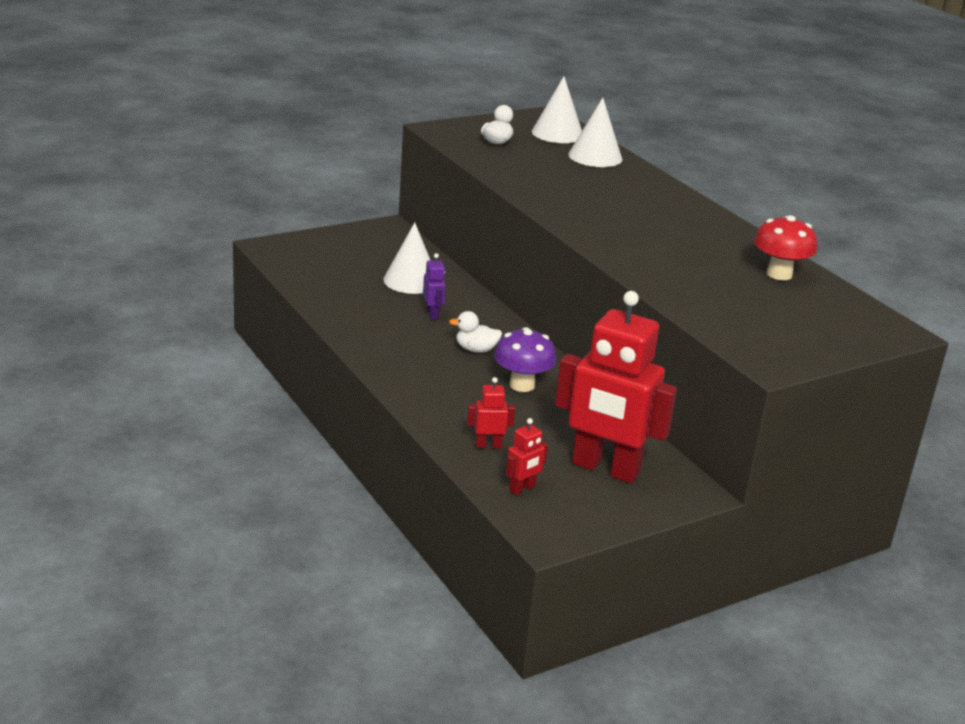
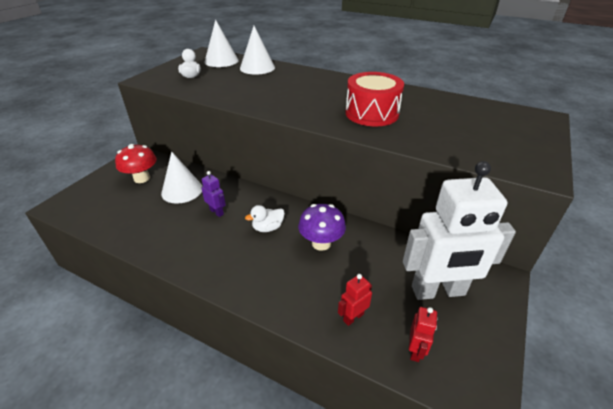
camera: 30 degrees left, 10 degrees up
red robot [555,291,677,483] -> white robot [403,161,516,300]
red mushroom [754,215,817,280] -> red mushroom moved to [115,144,157,183]
none -> red drum [346,72,404,126]

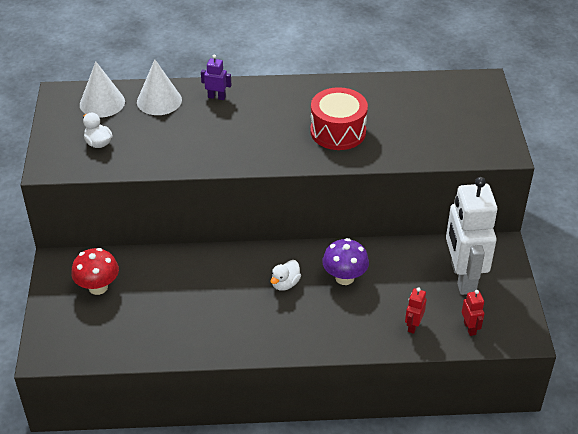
camera: 30 degrees left, 5 degrees up
white cone [161,151,202,204] -> none
purple robot [201,171,226,217] -> purple robot moved to [201,55,231,100]
white robot [403,161,516,300] -> white robot turned 120 degrees clockwise [446,177,497,295]

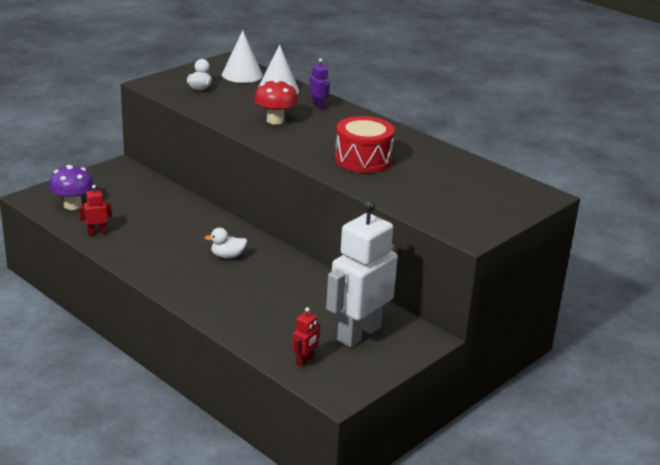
camera: 45 degrees right, 15 degrees down
red mushroom [71,248,119,295] -> red mushroom moved to [254,79,298,125]
purple mushroom [322,238,369,285] -> purple mushroom moved to [49,165,94,210]
red robot [405,287,427,334] -> red robot moved to [79,185,112,235]

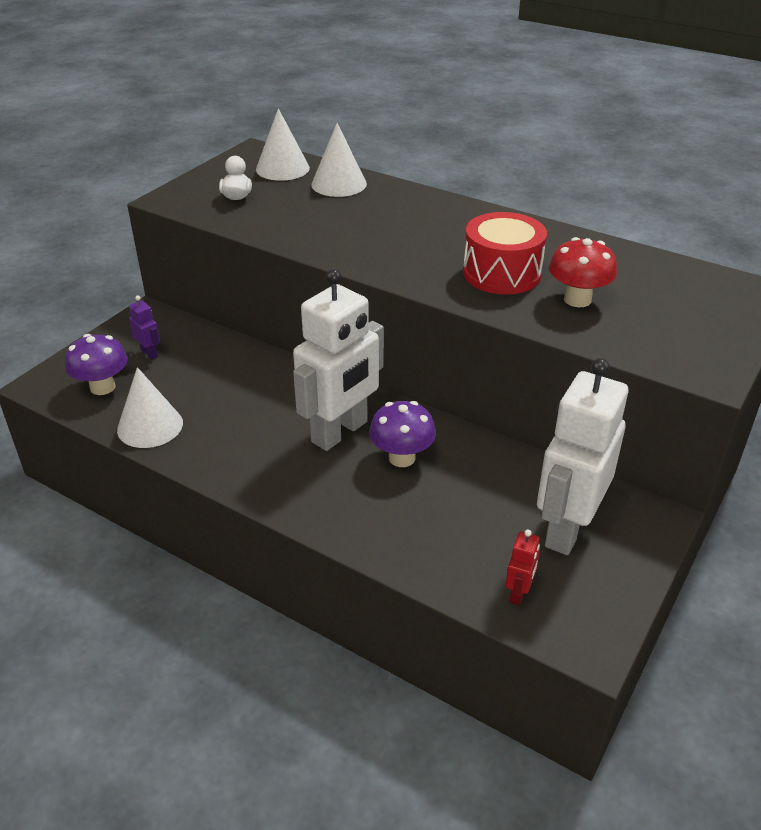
camera: 10 degrees left, 10 degrees up
red robot [79,185,112,235] -> white cone [117,367,183,448]
white duck [205,228,247,259] -> white robot [293,269,384,451]
red mushroom [254,79,298,125] -> red mushroom moved to [549,237,617,307]
purple robot [309,58,330,109] -> purple robot moved to [129,296,160,360]
none -> purple mushroom [369,401,436,467]

